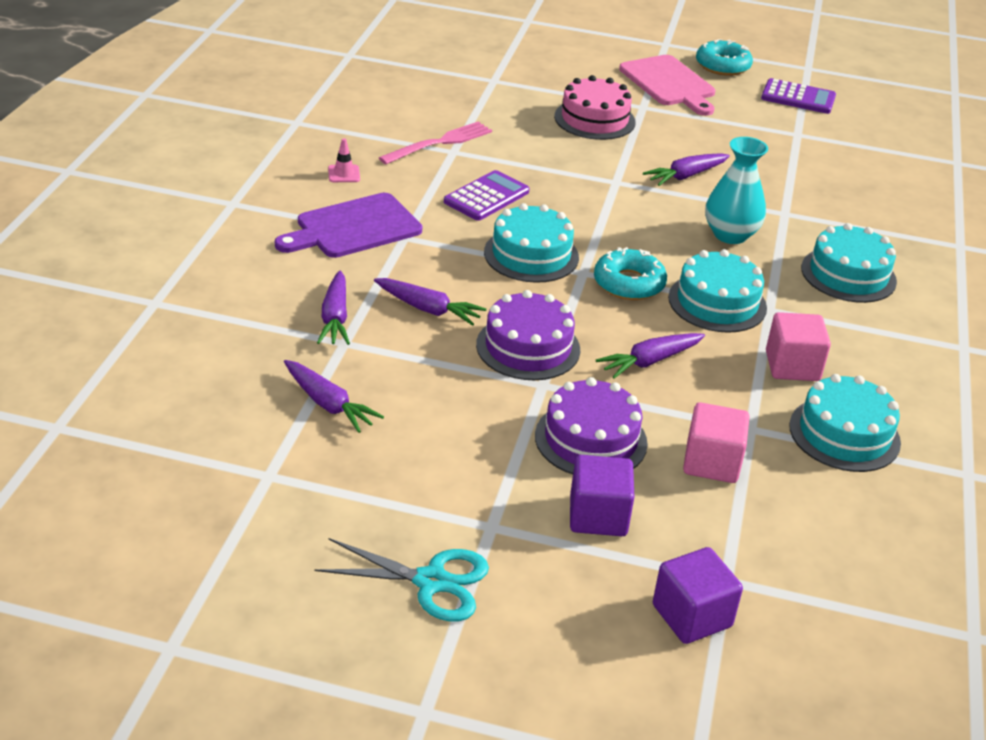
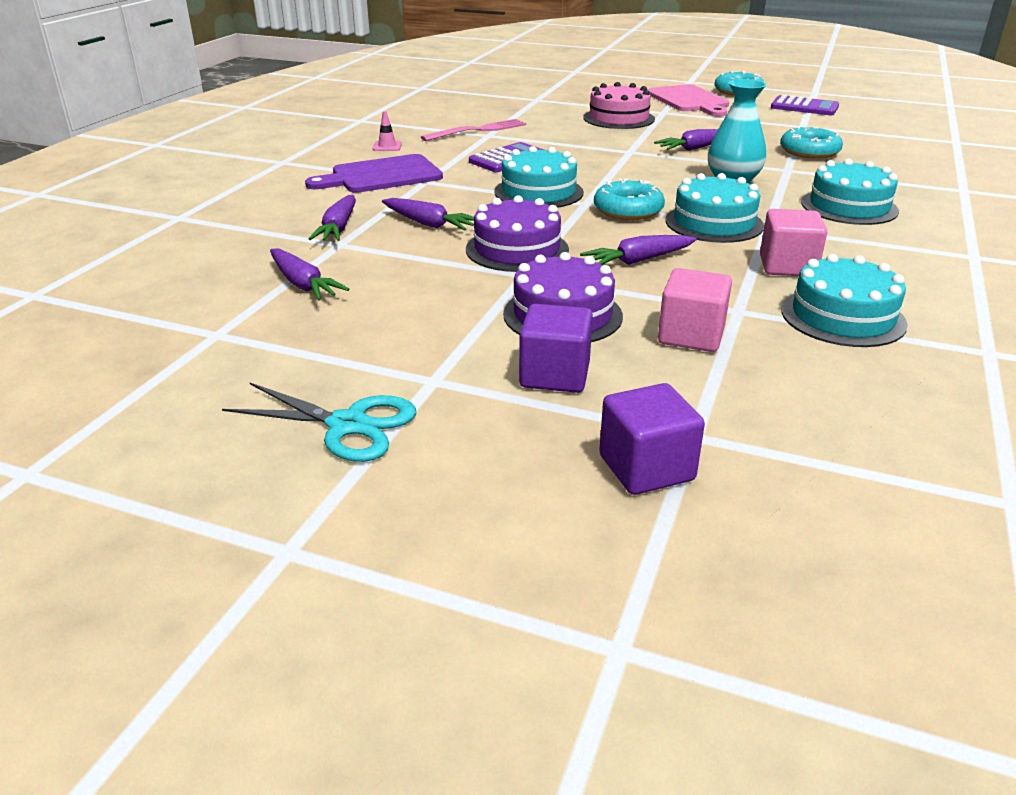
camera: 10 degrees right, 5 degrees down
none -> turquoise donut [780,127,843,159]

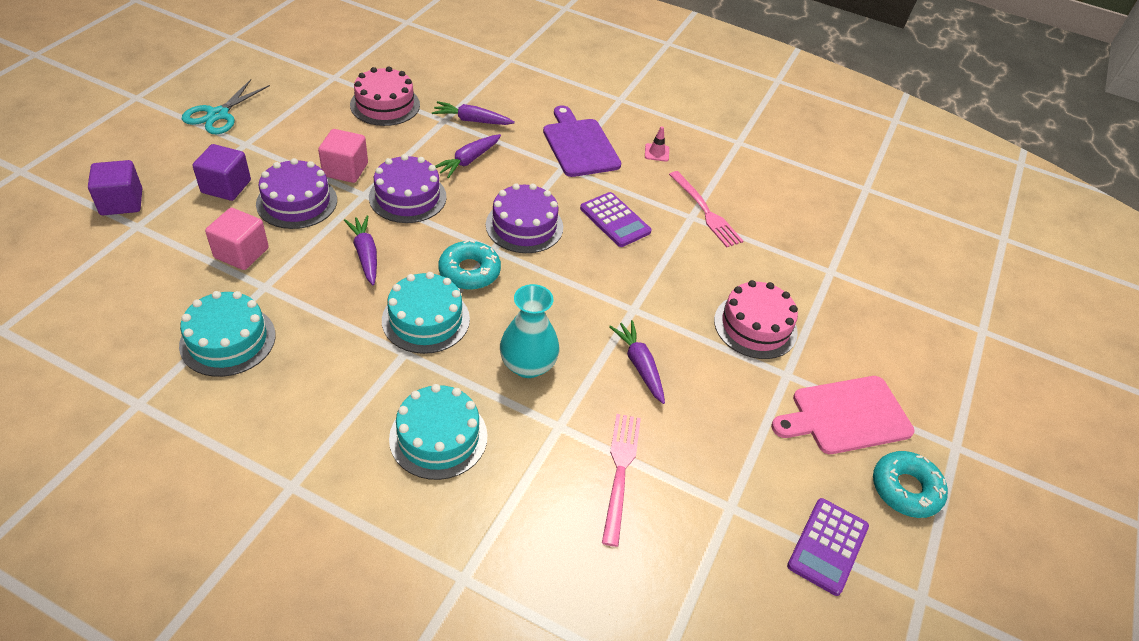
camera: 90 degrees right, 15 degrees up
purple carrot [270,248,350,301] -> pink cake [350,66,420,126]
turquoise cake [494,146,584,208] -> purple cake [486,183,563,253]
pink cube [760,209,827,276] -> pink cube moved to [318,129,368,183]
turquoise donut [780,127,843,159] -> pink fork [602,414,641,547]

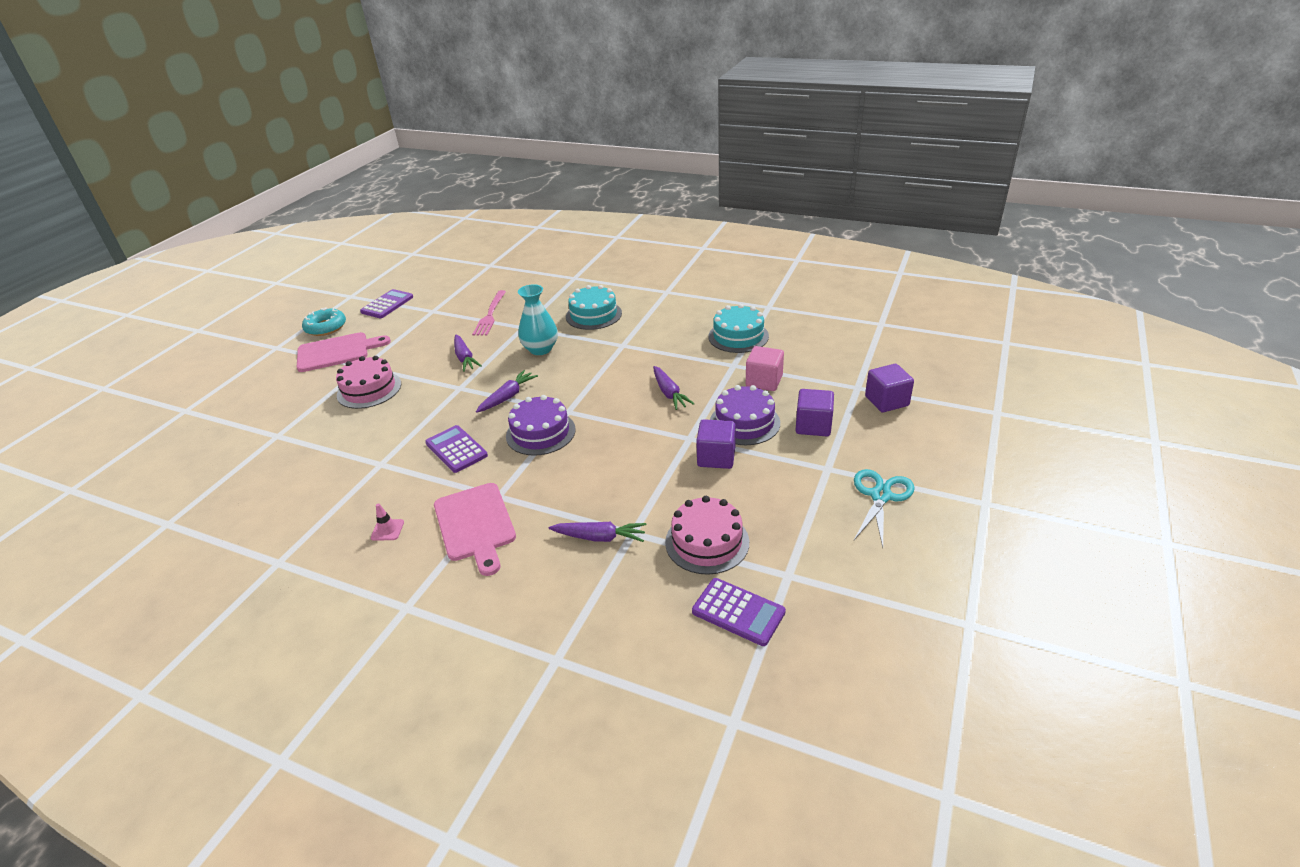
camera: 175 degrees left, 10 degrees down
pink cube [318,129,368,183] -> purple cube [696,419,736,469]
purple cake [369,154,447,223] -> none
turquoise cake [382,272,470,354] -> none
purple carrot [435,134,501,178] -> purple carrot moved to [476,370,538,413]
turquoise donut [438,240,501,290] -> none
purple cutting board [543,106,621,177] -> pink cutting board [434,483,516,576]
pink fork [669,171,743,247] -> none
none -> purple calculator [692,578,786,646]

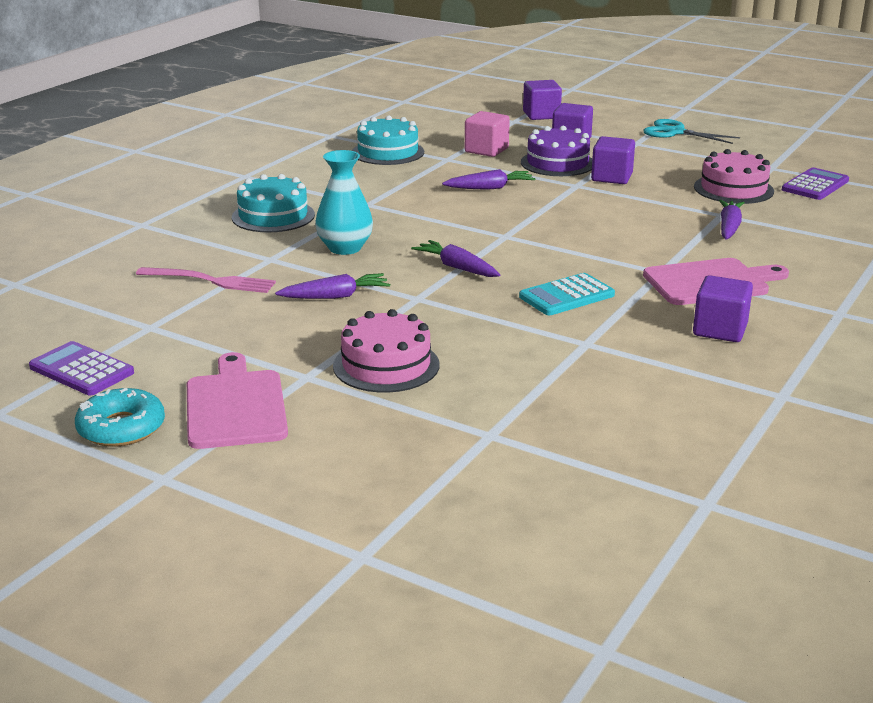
camera: 85 degrees left, 10 degrees down
pink traffic cone [371,503,404,541] -> purple cube [693,275,753,342]
purple calculator [425,425,488,473] -> turquoise calculator [519,273,615,315]
purple cake [506,395,576,456] -> none

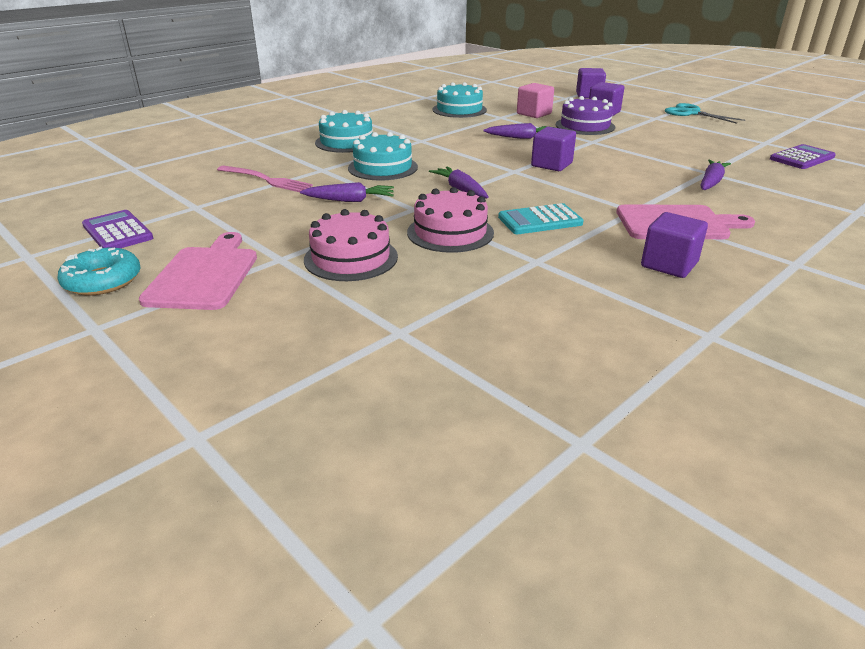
camera: 15 degrees right, 5 degrees up
turquoise vase [315,150,373,255] -> turquoise cake [348,132,418,181]
purple cube [591,136,635,184] -> purple cube moved to [531,127,576,171]
pink cake [694,149,774,204] -> pink cake moved to [407,187,494,253]

